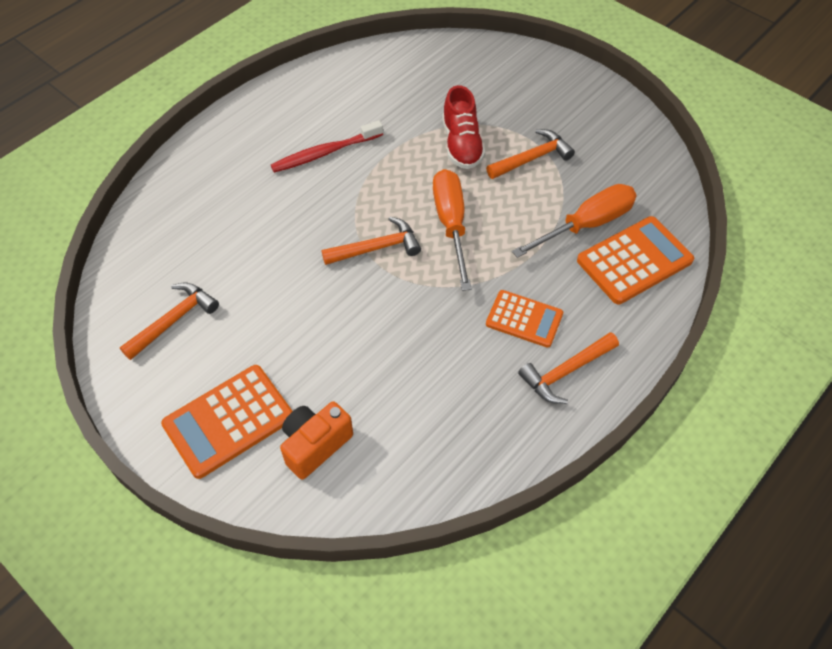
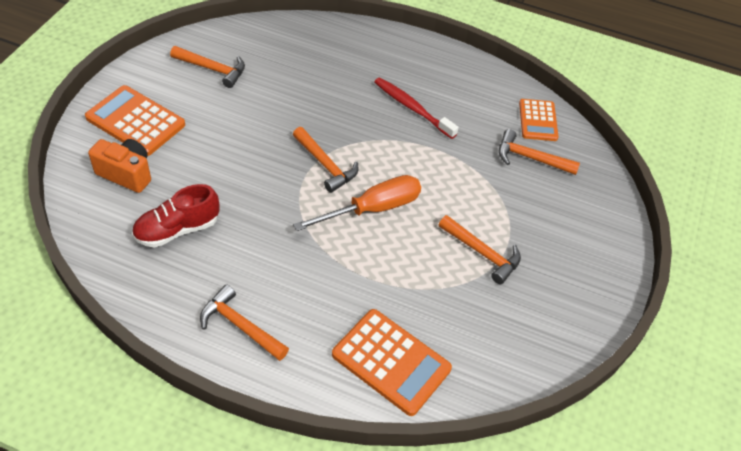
camera: 65 degrees right, 5 degrees down
red shoe [442,85,485,169] -> red shoe moved to [132,184,219,248]
orange calculator [486,290,563,348] -> orange calculator moved to [519,99,559,141]
orange screwdriver [512,184,637,258] -> none
none -> orange hammer [499,129,580,175]

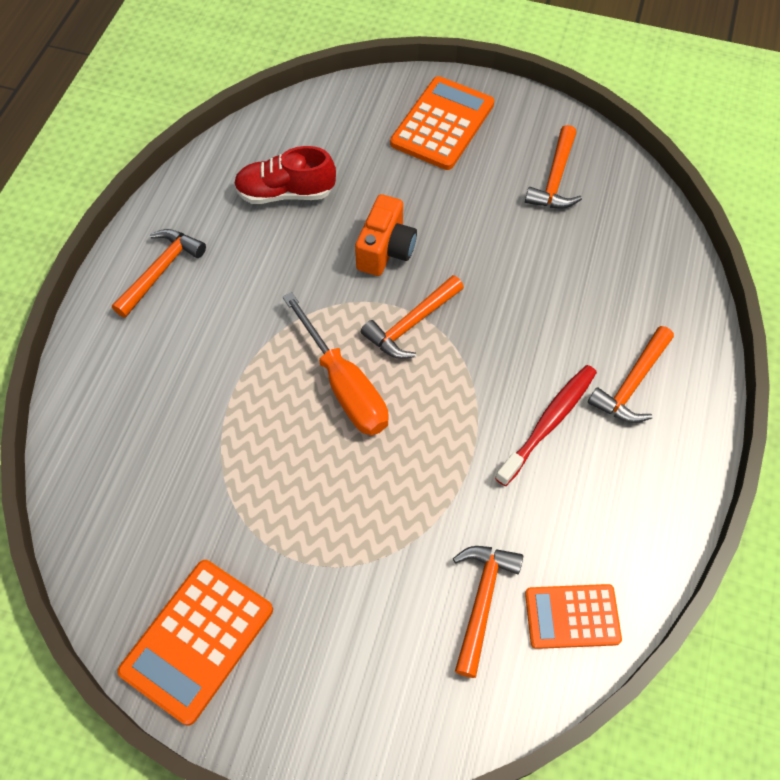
camera: 90 degrees right, 10 degrees up
orange camera [88,139,151,193] -> orange camera moved to [355,194,417,276]
red shoe [132,184,219,248] -> red shoe turned 60 degrees counterclockwise [234,146,336,204]
orange calculator [332,309,452,416] -> orange calculator moved to [117,560,273,726]
orange hammer [439,215,521,284] -> orange hammer moved to [588,326,674,423]

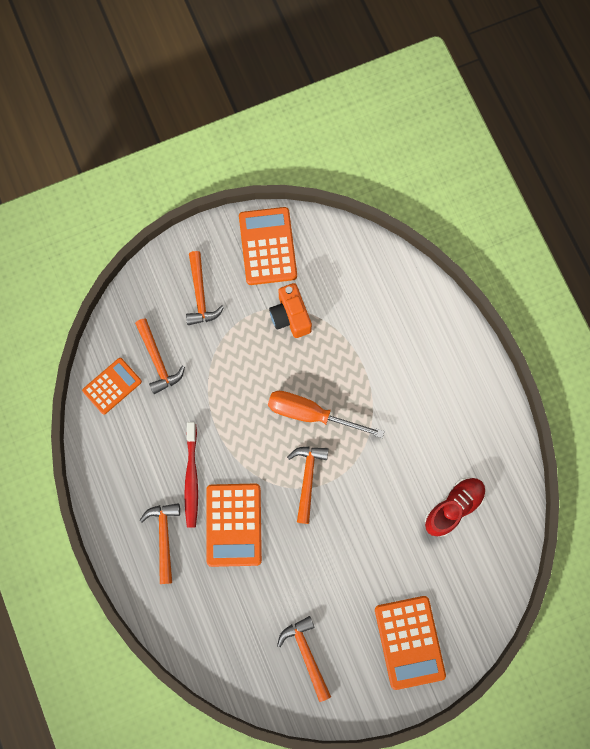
camera: 140 degrees right, 15 degrees up
orange hammer [112,229,206,318] -> orange hammer moved to [186,251,224,325]
orange camera [355,194,417,276] -> orange camera moved to [269,283,312,338]
none -> orange calculator [206,483,262,567]

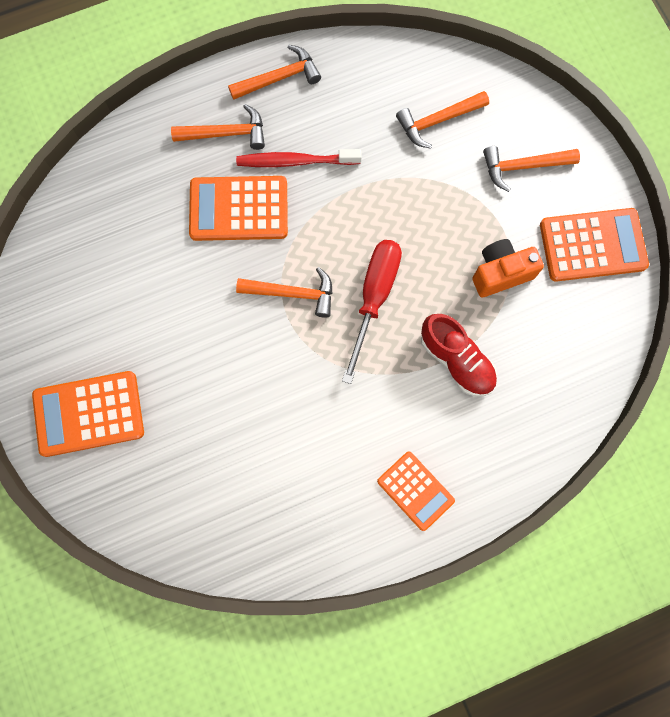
camera: 90 degrees right, 0 degrees up
orange calculator [82,358,142,414] -> orange calculator moved to [377,451,455,531]
orange screwdriver [268,391,384,438] -> red screwdriver [342,240,402,384]
orange hammer [277,616,331,702] -> orange hammer moved to [228,45,321,100]
red shoe [425,477,486,537] -> red shoe moved to [421,314,497,396]

